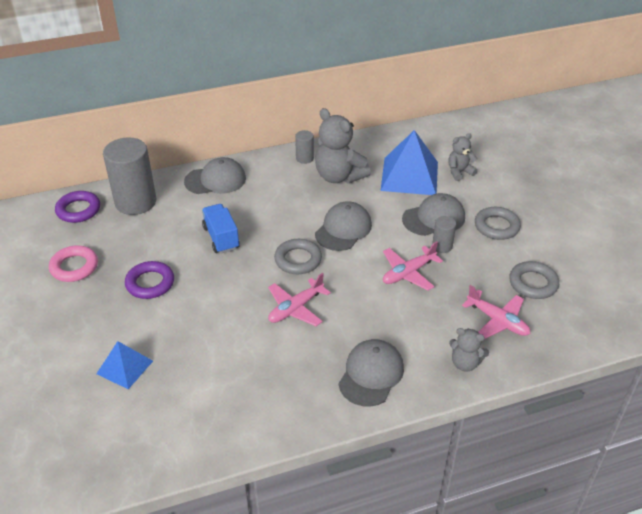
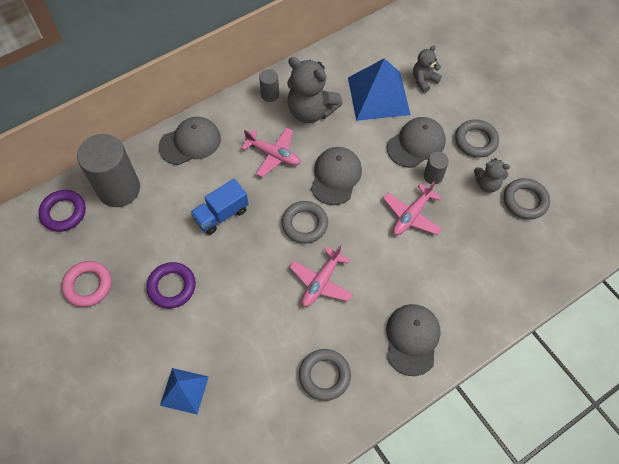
camera: 15 degrees left, 20 degrees up
blue truck [202,204,240,253] -> blue truck turned 90 degrees counterclockwise [191,179,249,235]
grey teddy bear [449,328,489,371] -> grey teddy bear moved to [474,158,510,193]
pink plane [462,285,530,339] -> pink plane moved to [241,127,301,177]
none -> grey ring [299,349,351,401]

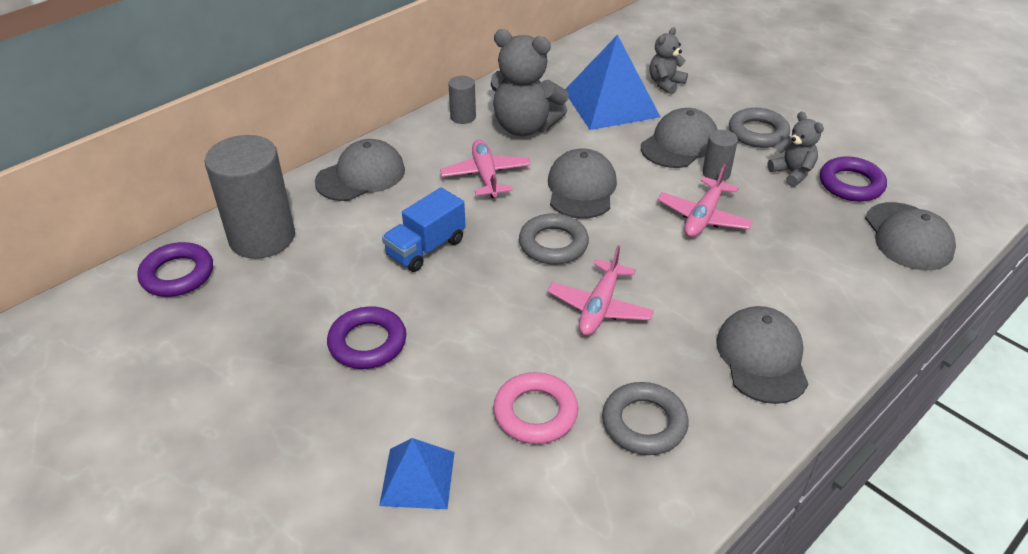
camera: 10 degrees left, 20 degrees down
pink ring [62,261,111,307] -> pink ring moved to [493,372,578,444]
pink plane [241,127,301,177] -> pink plane turned 120 degrees counterclockwise [440,140,531,198]
grey teddy bear [474,158,510,193] -> grey teddy bear turned 120 degrees counterclockwise [767,112,824,187]
grey ring [504,178,550,220] -> purple ring [820,156,887,202]
none -> grey cap [865,202,956,270]

